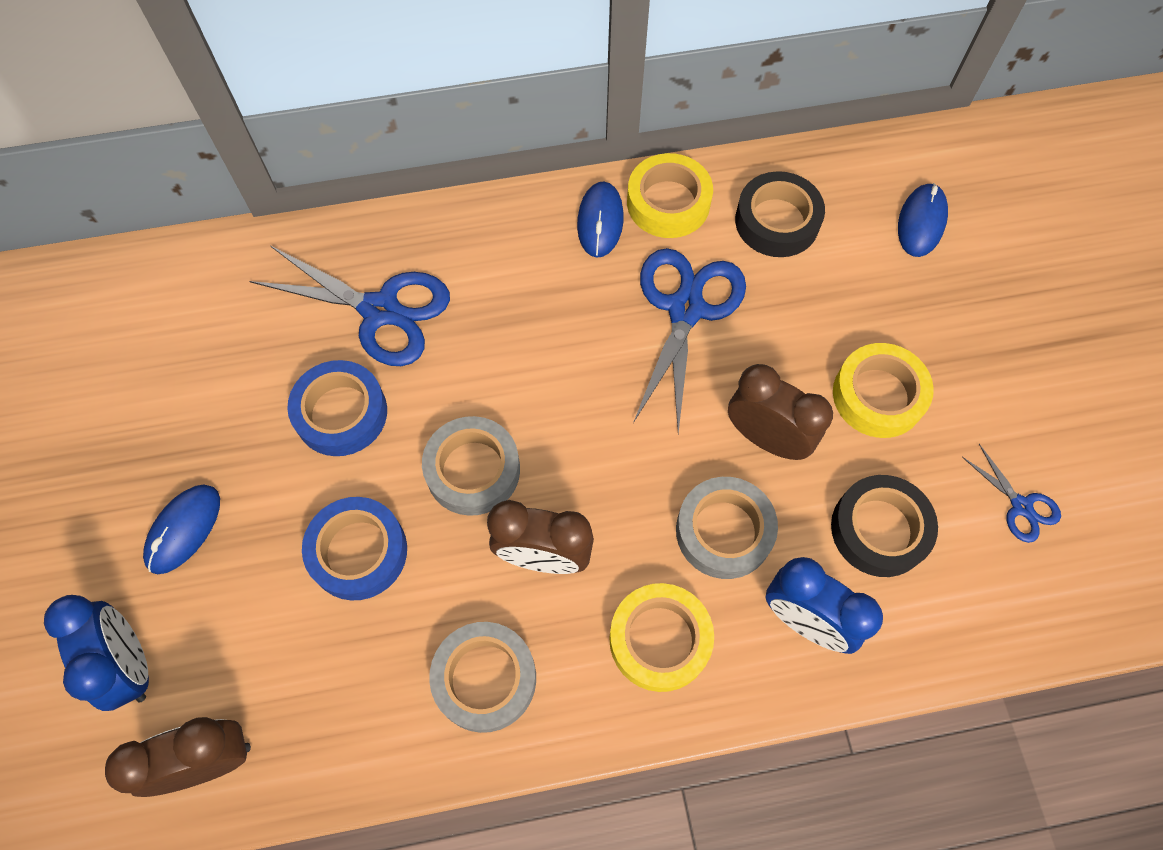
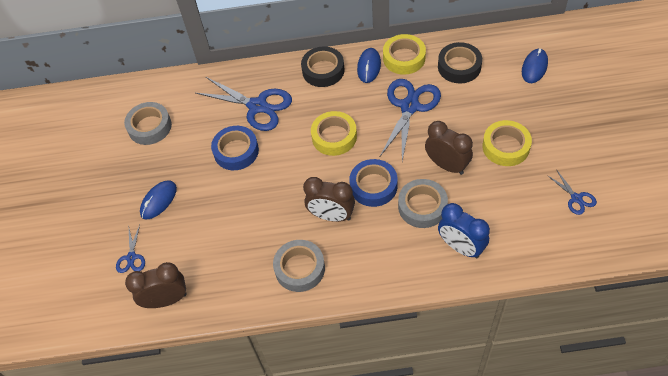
camera: 10 degrees right, 10 degrees down
blue clock [44,595,149,711] -> blue scissors [116,225,145,273]
blue tape [302,497,407,601] -> blue tape moved to [349,159,397,207]
grey tape [422,416,520,516] -> grey tape moved to [124,102,172,145]
yellow tape [609,583,714,692] -> yellow tape moved to [311,111,357,156]
black tape [831,475,938,577] -> black tape moved to [301,47,345,87]

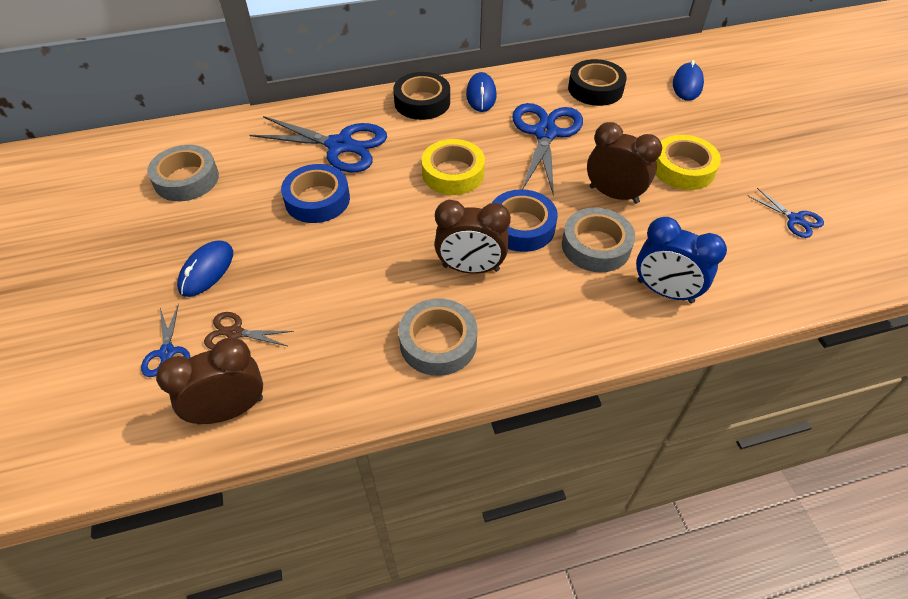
camera: 15 degrees left, 5 degrees down
yellow tape [383,34,426,75] -> none
none -> brown scissors [204,312,294,349]

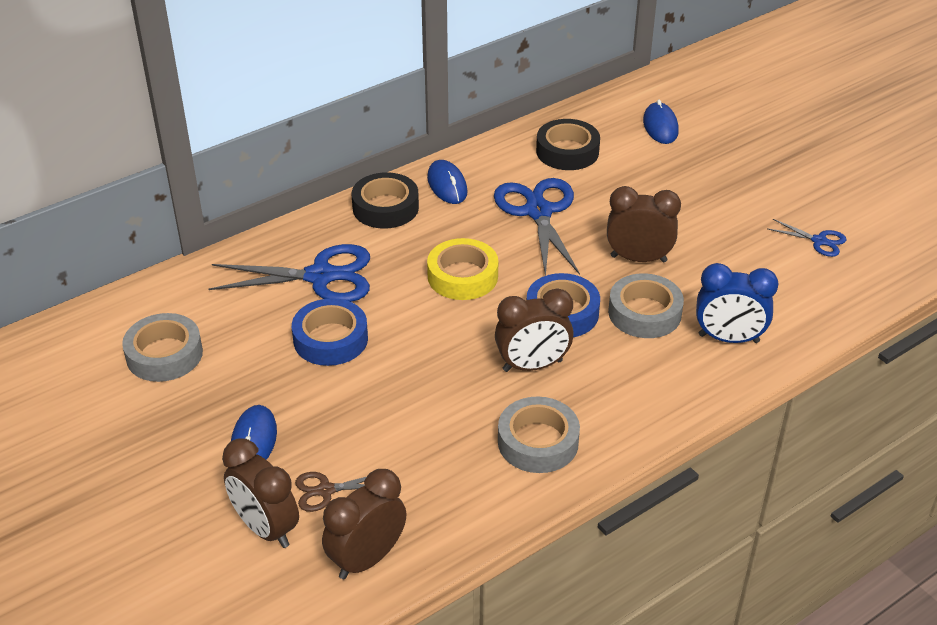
camera: 20 degrees left, 10 degrees down
blue scissors [141,303,190,377] -> brown clock [222,438,299,548]
yellow tape [655,135,721,190] -> none

